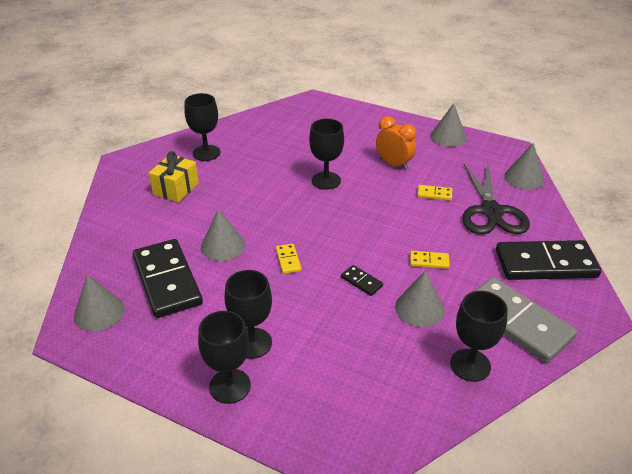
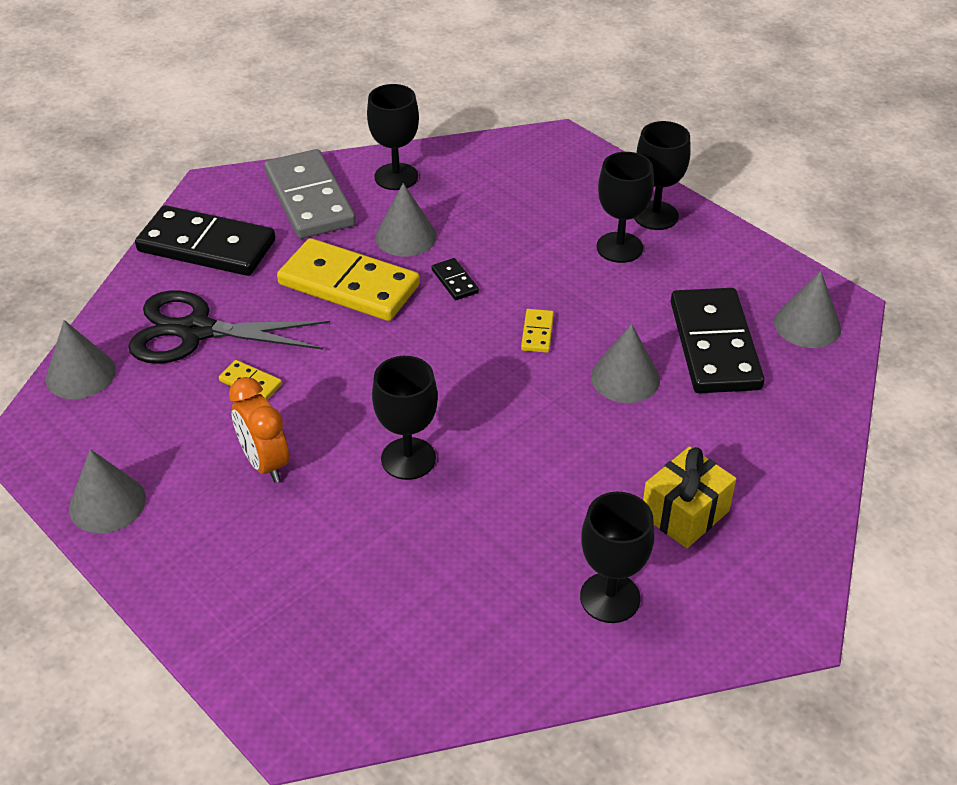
camera: 160 degrees left, 5 degrees up
yellow domino [410,251,450,269] -> yellow domino [277,238,420,321], size x2.40
black scissors [462,163,530,234] -> black scissors turned 105 degrees counterclockwise [128,290,330,364]

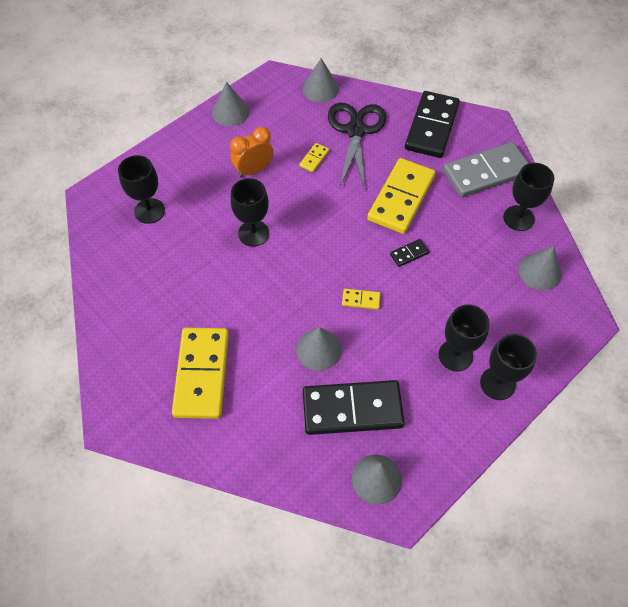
camera: 90 degrees right, 15 degrees up
grey cone [375,183,437,257] -> grey cone moved to [518,246,562,290]
black goblet [580,492,654,623] -> black goblet moved to [118,155,165,224]
yellow gift [643,446,736,548] -> yellow domino [172,328,229,419]

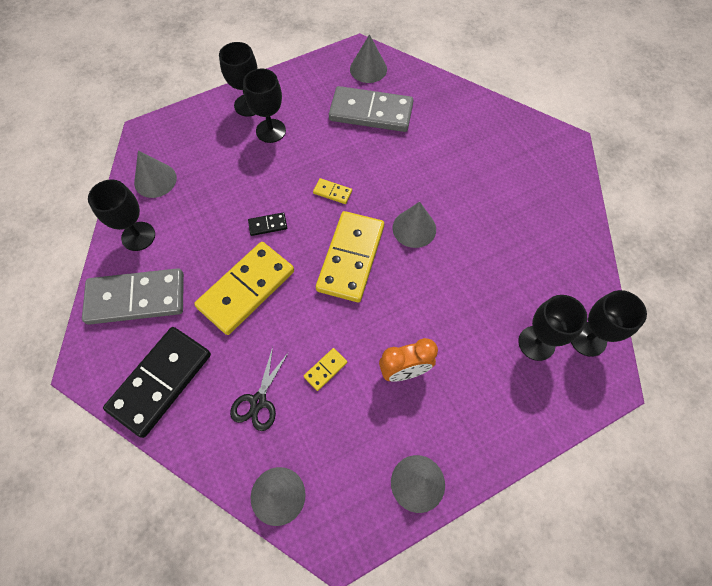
camera: 165 degrees left, 5 degrees up
yellow domino [172,328,229,419] -> yellow domino moved to [316,211,384,302]
black goblet [230,178,269,247] -> black goblet moved to [571,290,647,357]
grey cone [296,327,342,371] -> grey cone moved to [392,202,436,248]
black domino [303,380,405,435] -> grey domino [329,86,414,132]
black scissors [328,103,386,189] -> black scissors [230,347,289,431], size x0.57

